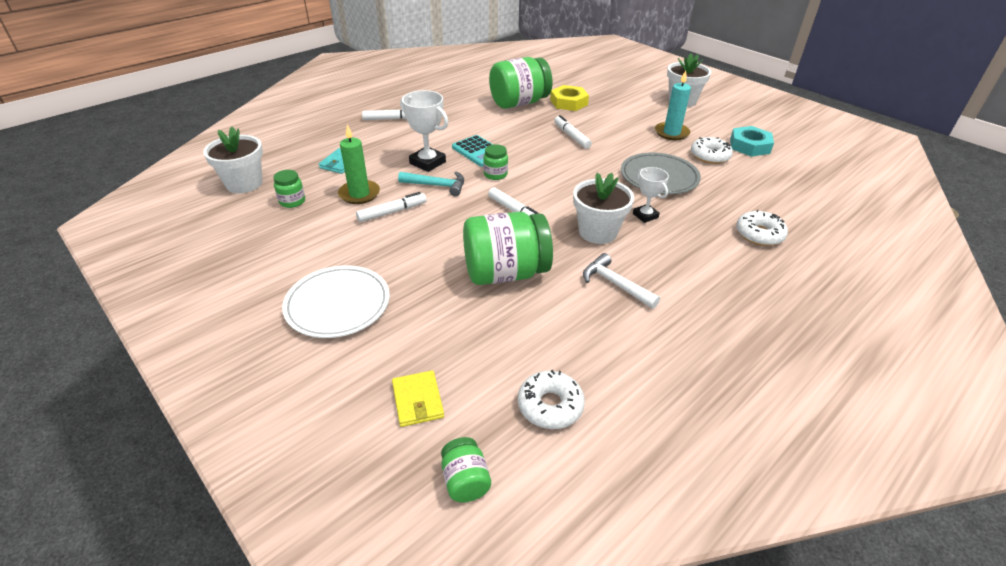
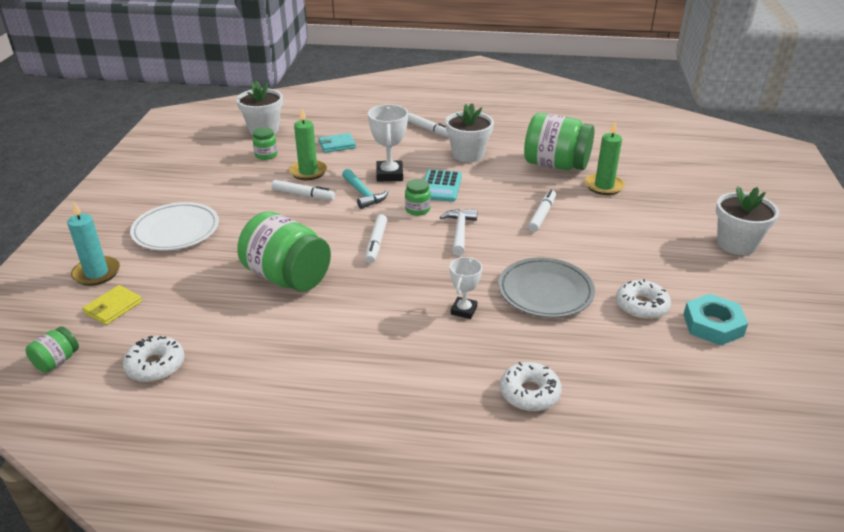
camera: 50 degrees right, 5 degrees down
yellow nut [550,85,589,111] -> green candle [585,121,625,195]
white flower pot [573,173,634,244] -> white flower pot moved to [445,103,494,162]
white hammer [583,253,660,309] -> white hammer moved to [440,209,478,255]
turquoise candle [655,71,691,140] -> turquoise candle moved to [67,201,120,286]

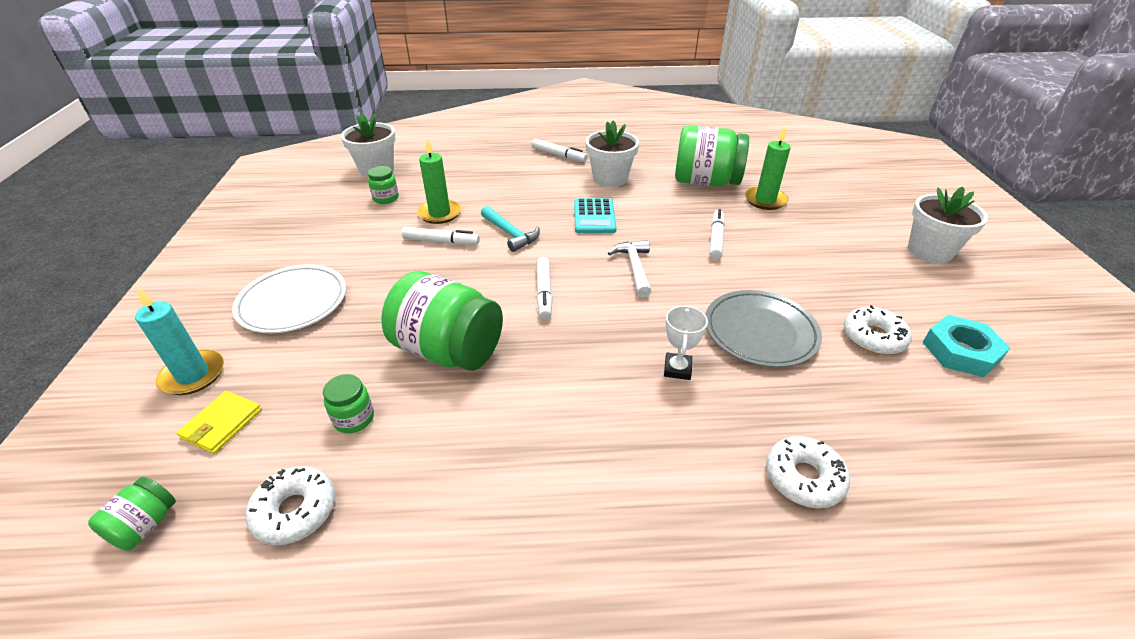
camera: 10 degrees left, 5 degrees up
turquoise wallet [318,133,356,153] -> none
white trophy [368,104,408,182] -> none
green jar [405,179,431,216] -> green jar moved to [323,374,374,433]

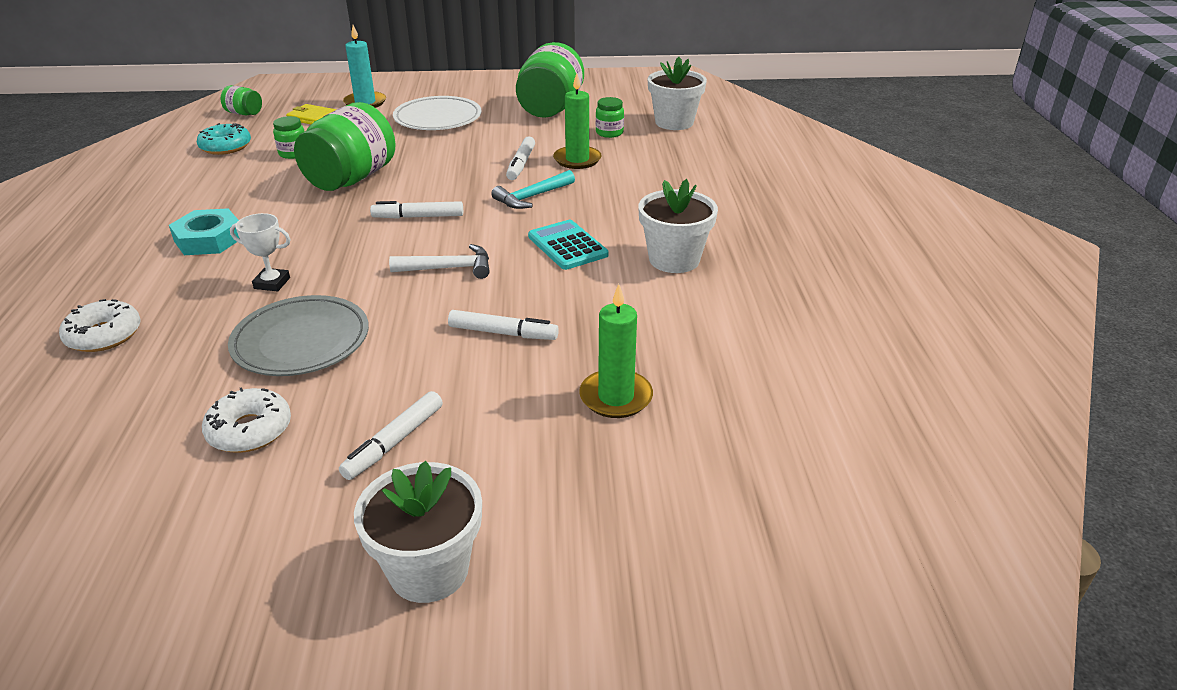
camera: 90 degrees right, 5 degrees down
white donut [246,466,335,545] -> turquoise donut [197,123,251,155]
white marker [532,139,588,162] -> white marker moved to [339,391,443,480]
turquoise calculator [574,198,617,233] -> turquoise calculator turned 60 degrees clockwise [528,220,609,270]
green jar [675,125,749,187] -> green jar moved to [516,42,584,118]
turquoise nut [923,315,1010,377] -> turquoise nut moved to [169,208,240,255]

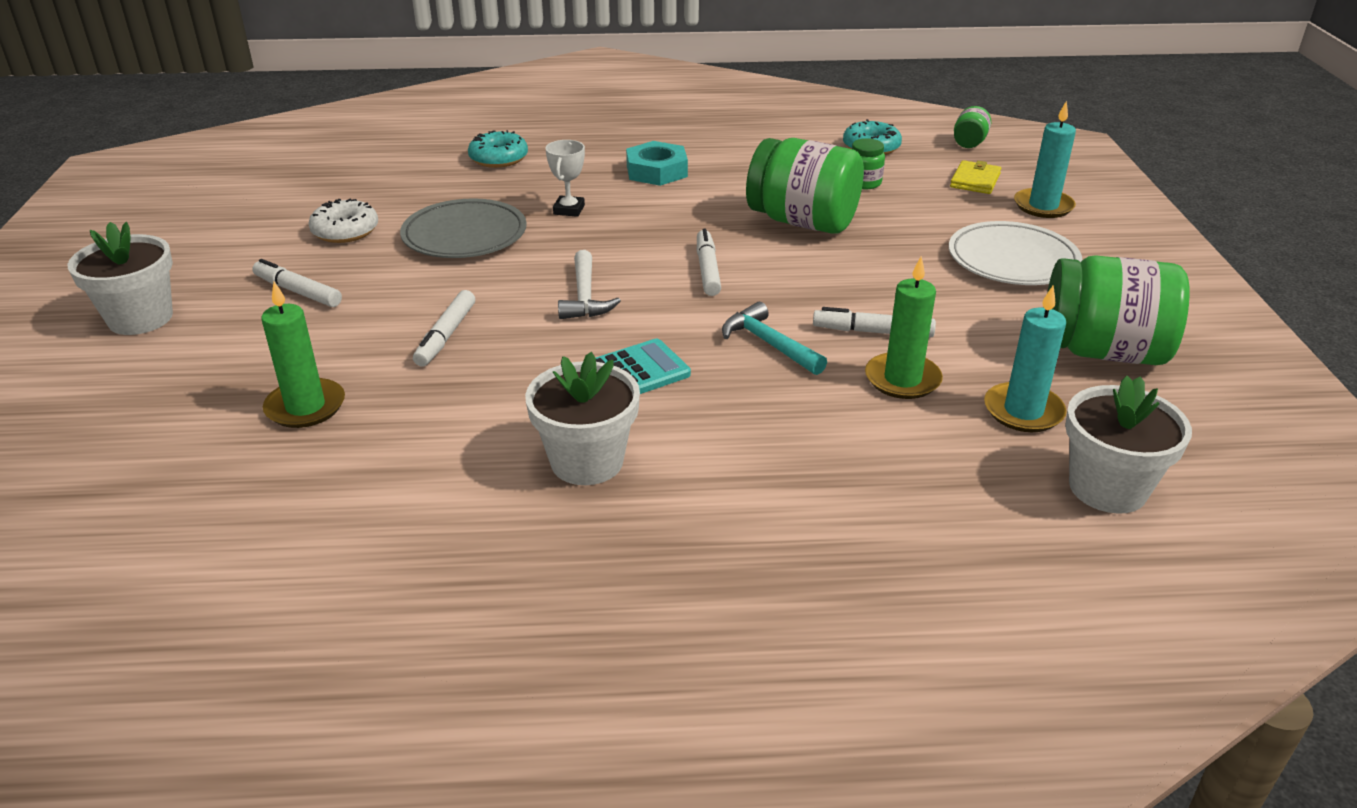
camera: 90 degrees right, 0 degrees up
white donut [59,299,141,352] -> turquoise donut [468,130,528,168]
green jar [596,97,624,138] -> turquoise candle [984,285,1067,432]

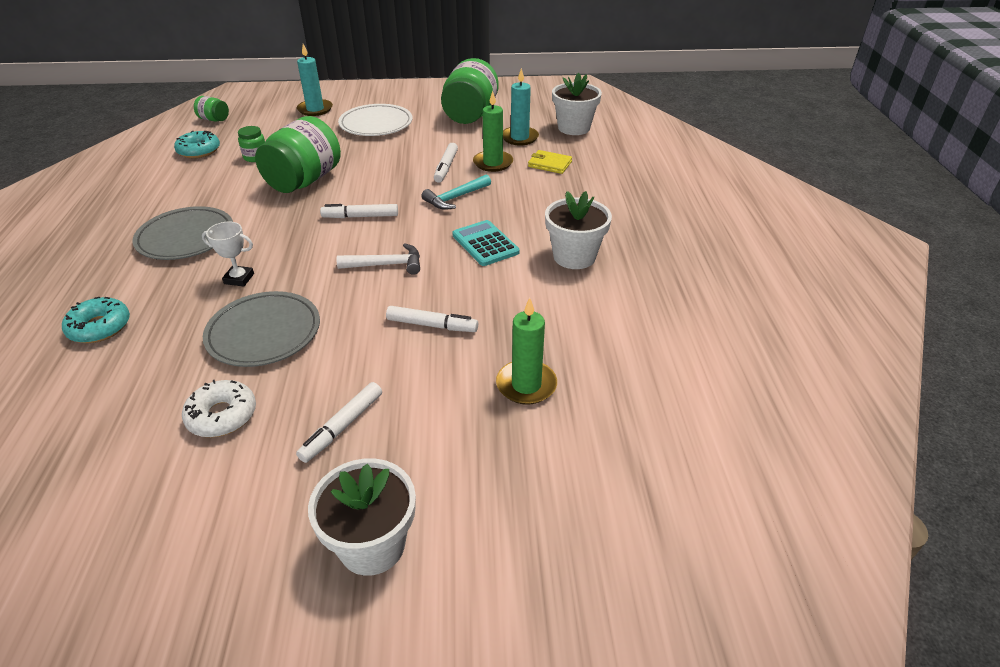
camera: 90 degrees left, 5 degrees up
turquoise nut [626,141,688,186] -> grey plate [133,206,233,260]
yellow wallet [950,160,1001,194] -> yellow wallet moved to [528,150,572,174]

